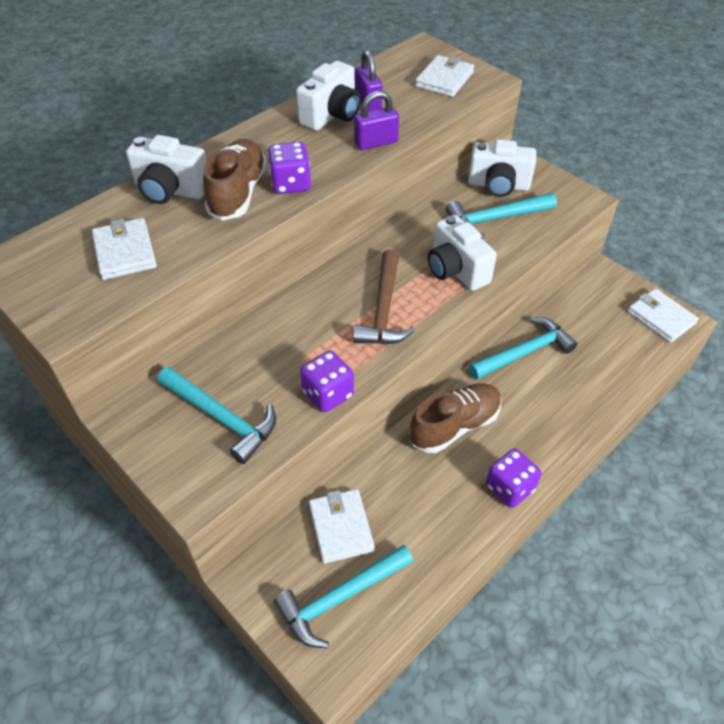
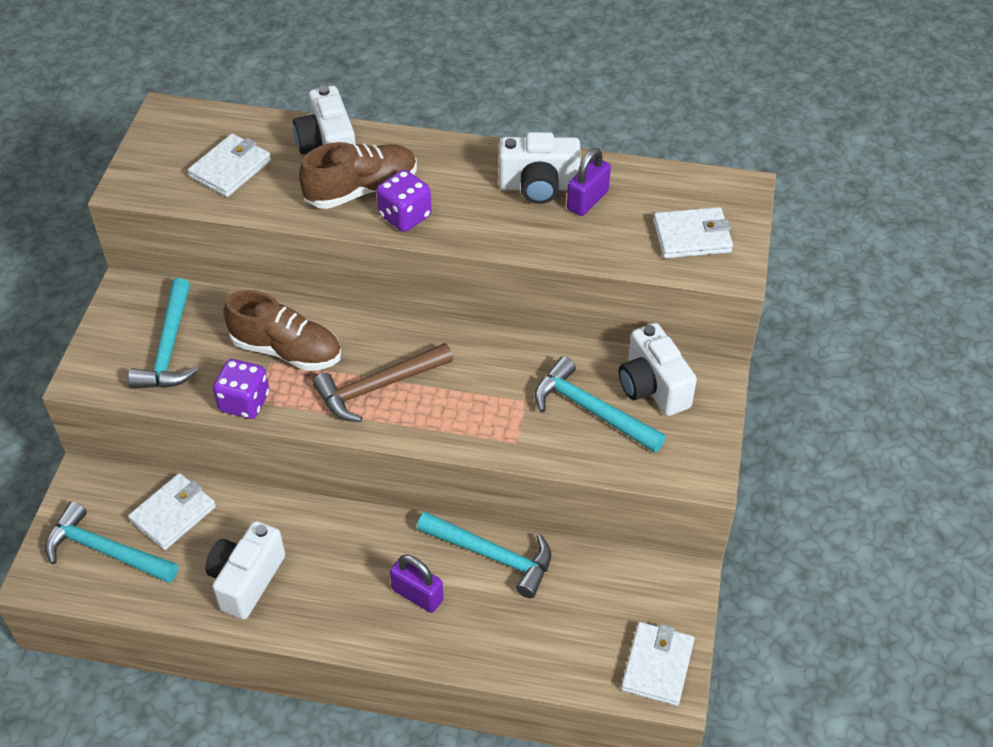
camera: 55 degrees right, 0 degrees up
purple padlock [354,91,399,150] -> purple padlock moved to [390,554,444,613]
brown shoe [410,383,502,453] -> brown shoe moved to [224,290,341,371]
white camera [428,215,497,291] -> white camera moved to [205,521,285,619]
purple dice [486,449,541,508] -> none

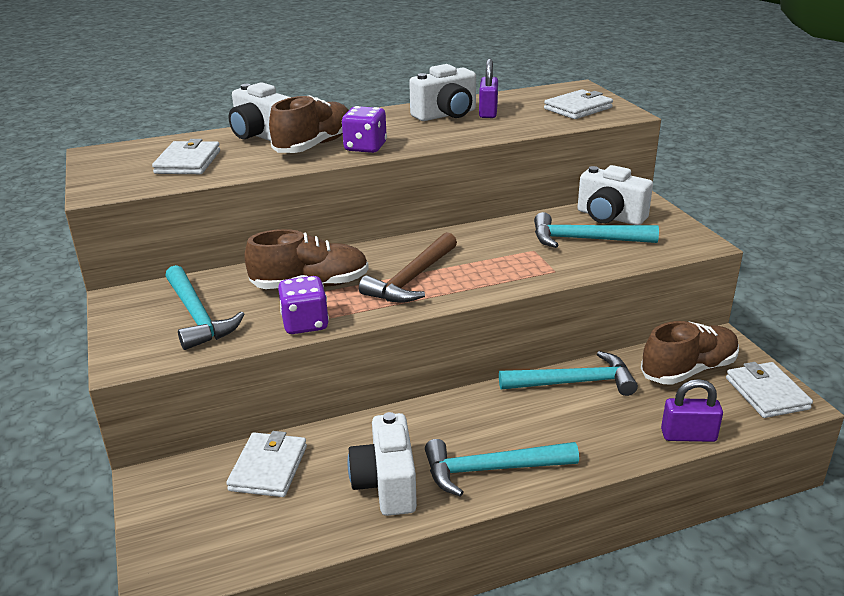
camera: 30 degrees left, 20 degrees down
turquoise hammer [45,501,178,583] -> turquoise hammer moved to [425,439,579,497]
purple padlock [390,554,444,613] -> purple padlock moved to [661,379,723,442]
none -> brown shoe [641,321,739,385]

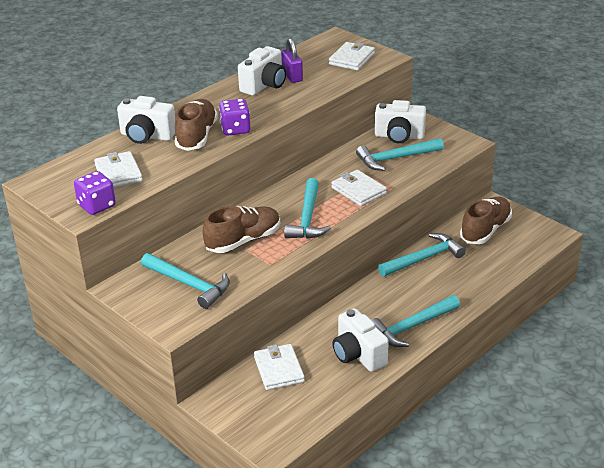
camera: 25 degrees left, 5 degrees up
purple dice [278,276,329,334] -> purple dice moved to [74,171,116,215]
brown hammer [359,232,457,303] -> turquoise hammer [284,178,331,239]
purple padlock [661,379,723,442] -> none
white wallet [726,362,813,418] -> white wallet moved to [331,170,387,206]

